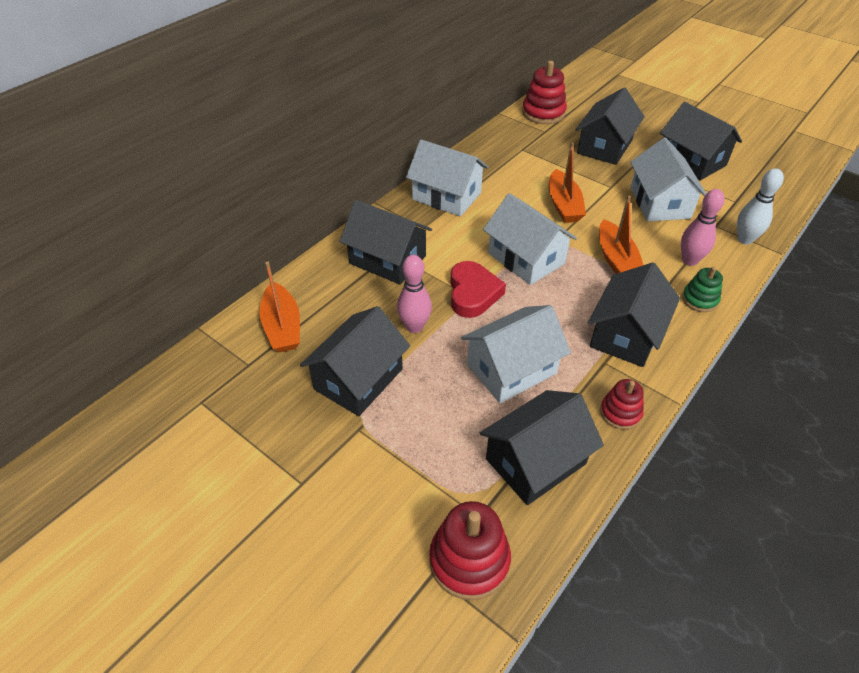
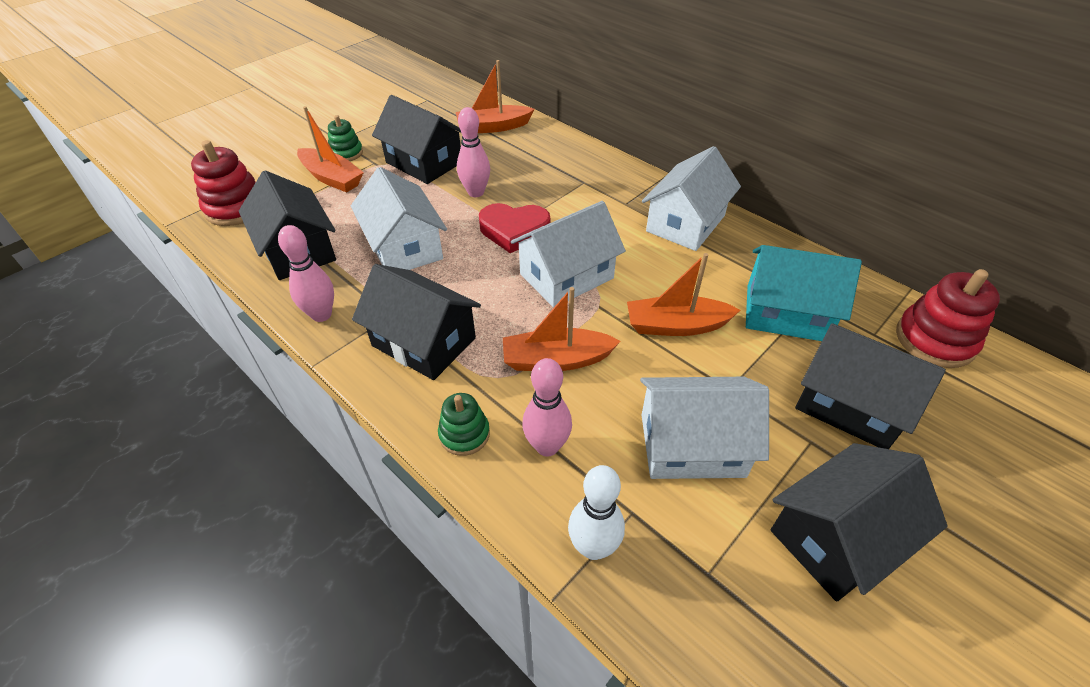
camera: 95 degrees right, 0 degrees up
black house [339,200,432,285] -> none
red stacking toy [600,379,644,430] -> pink bowling pin [278,225,334,322]
none -> orange boat [297,106,364,193]
none -> green stacking toy [328,115,363,161]
none -> turquoise house [746,245,862,341]

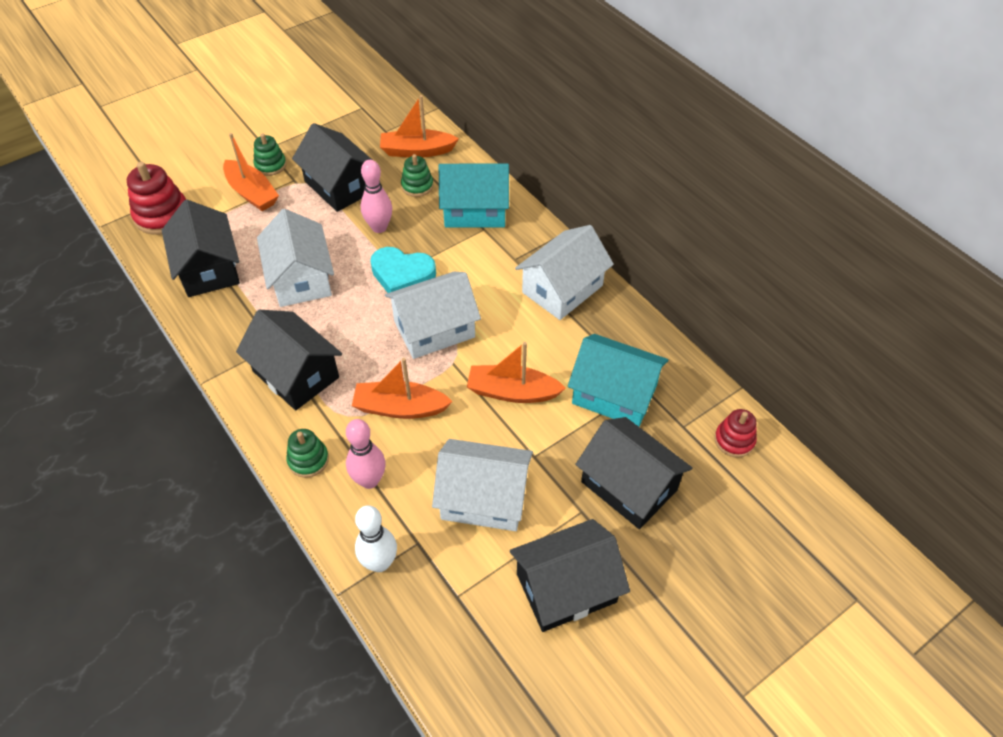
camera: 10 degrees right, 5 degrees up
pink bowling pin [278,225,334,322] -> none
red heart [479,203,550,253] -> turquoise heart [370,247,436,293]
red stacking toy [896,269,1000,368] -> red stacking toy [714,409,757,458], size x0.60
none -> green stacking toy [401,154,433,197]
none -> turquoise house [439,164,509,227]

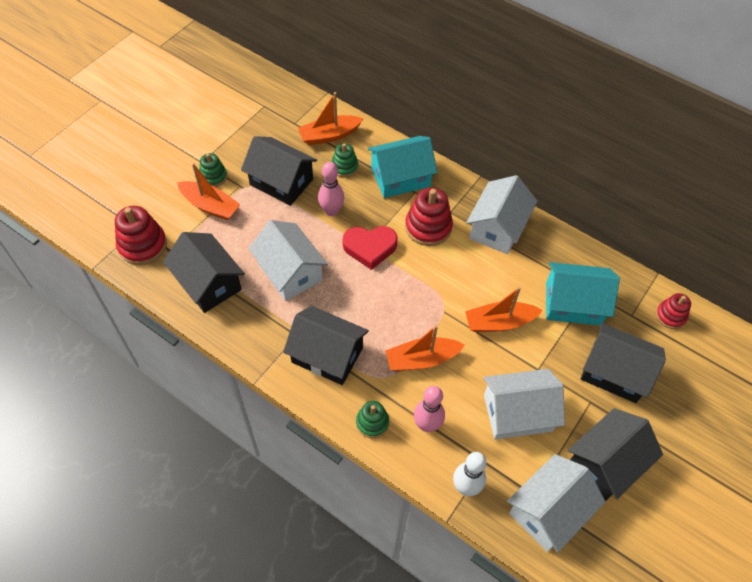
camera: 20 degrees left, 5 degrees up
turquoise heart [370,247,436,293] -> red heart [343,226,398,270]
white house [385,272,481,359] -> white house moved to [507,454,605,552]
none -> red stacking toy [405,188,453,246]

